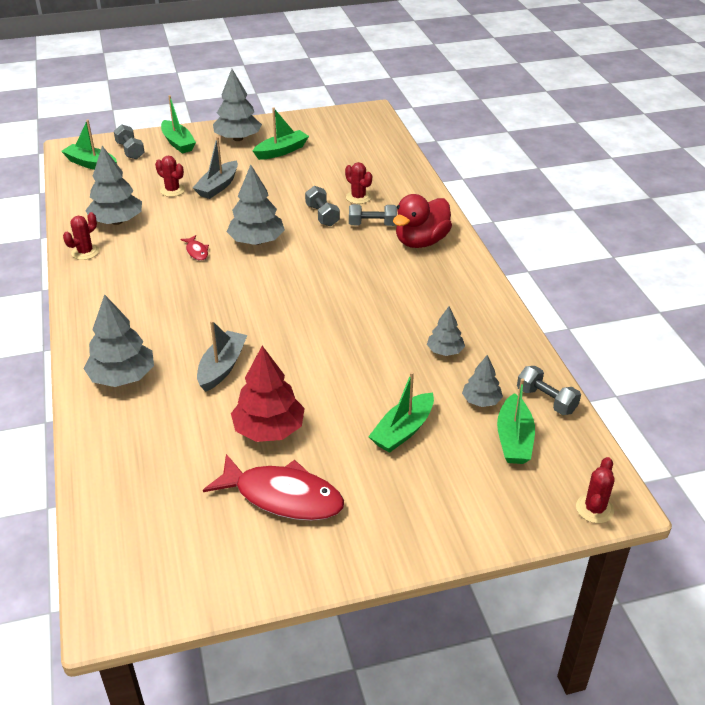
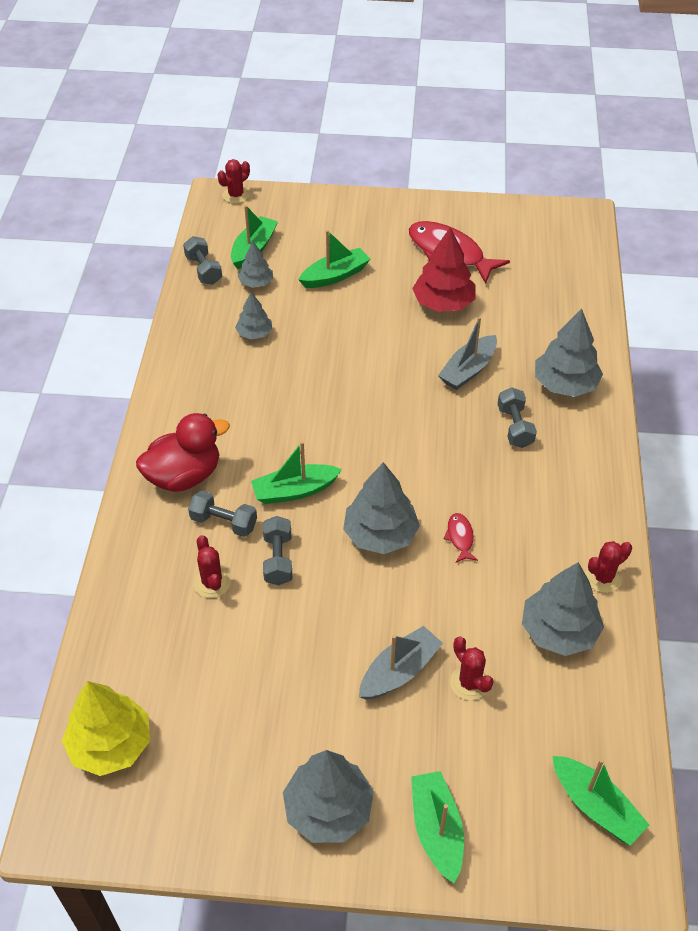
camera: 160 degrees left, 10 degrees up
grey dumbbell [114,124,145,159] -> grey dumbbell moved to [498,387,537,448]
green boat [253,108,309,160] -> green boat moved to [251,441,342,504]
none -> yellow tree [62,681,150,776]

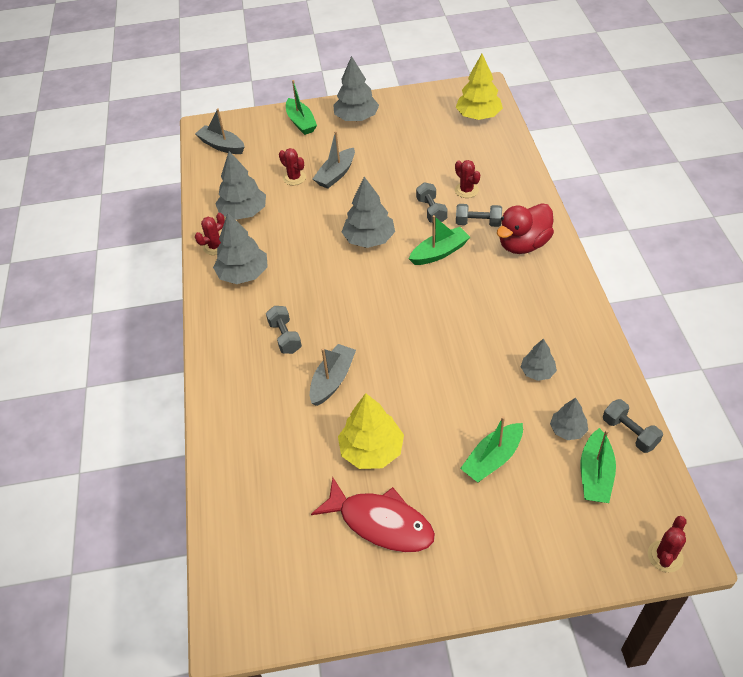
camera: 170 degrees right, 0 degrees up
red tree [412,227,475,312] -> yellow tree [338,393,404,469]
red fish [444,513,478,563] -> none
grey tree [535,309,603,397] -> grey tree moved to [213,213,268,284]
green boat [553,756,649,846] -> grey boat [195,109,244,154]

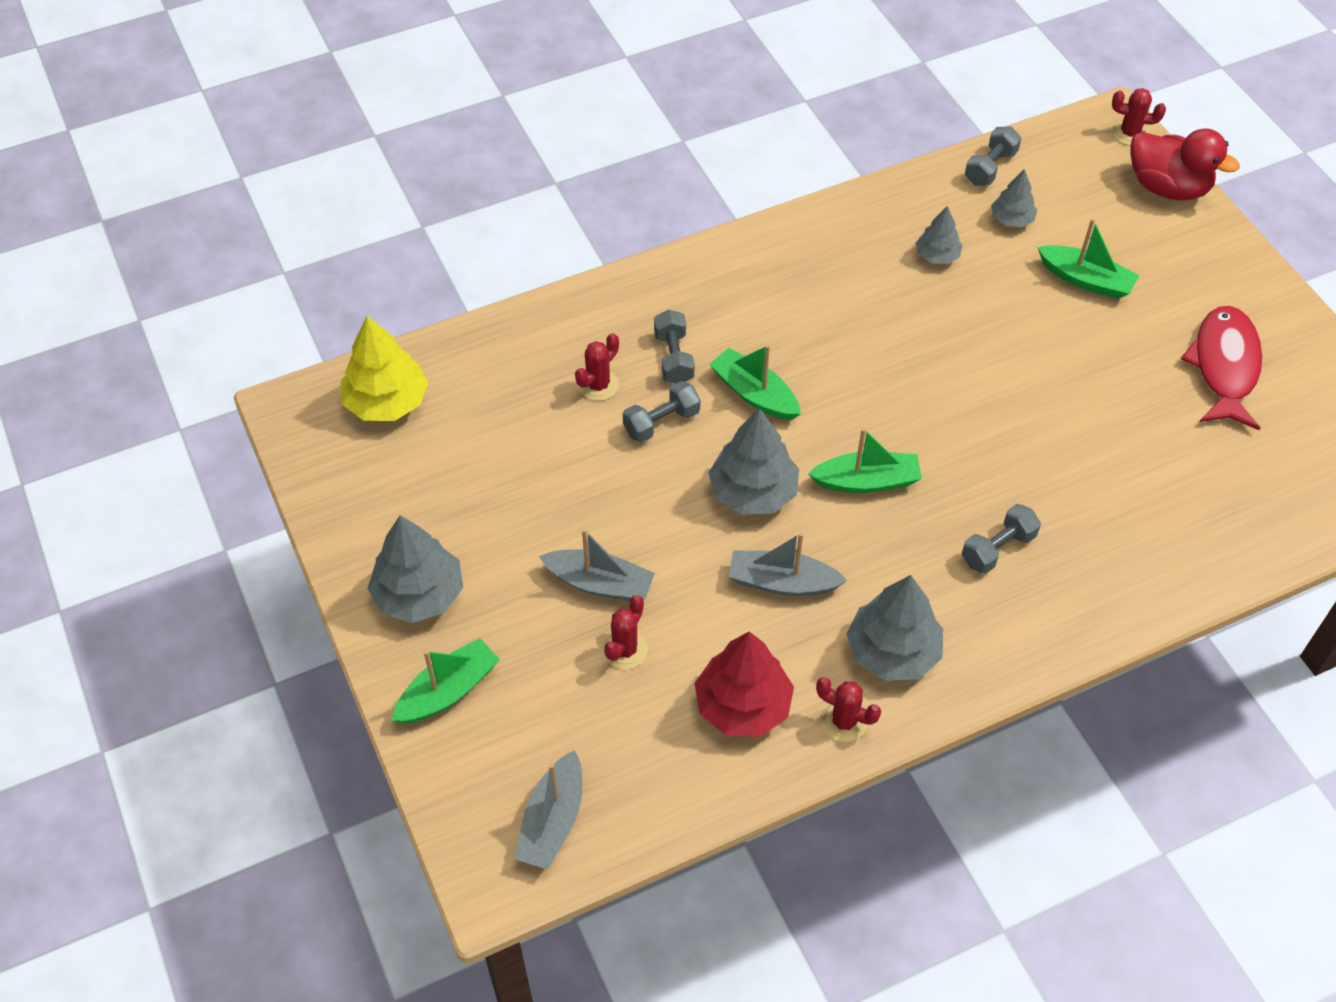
camera: 110 degrees left, 5 degrees up
grey tree [215,151,266,220] -> red tree [695,631,794,737]
grey boat [310,344,356,406] -> grey boat moved to [729,533,848,596]
yellow tree [338,393,404,469] -> none
red duck [497,203,554,254] -> red duck moved to [1130,129,1240,201]
green boat [581,428,616,503] -> green boat moved to [808,428,922,493]

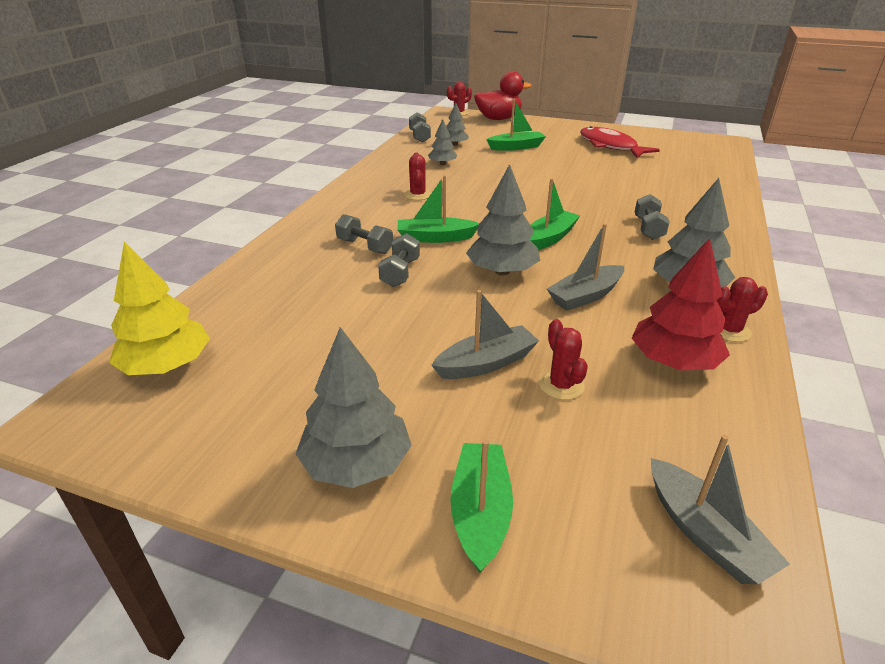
camera: 45 degrees left, 20 degrees down
red cactus [575,333,619,401] -> red cactus moved to [404,153,431,200]

